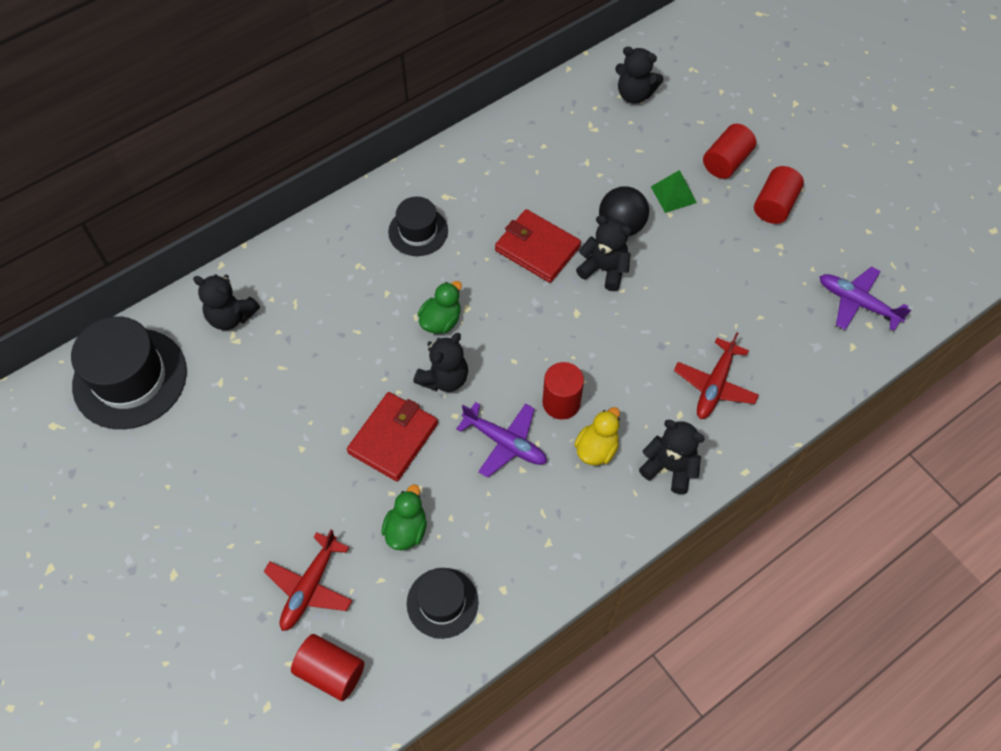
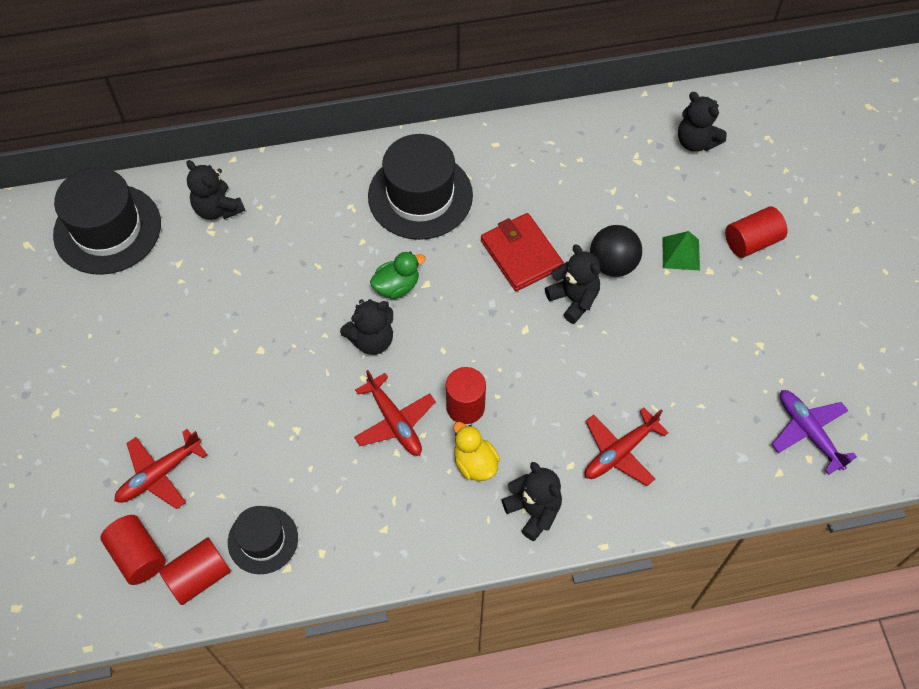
camera: 25 degrees right, 0 degrees up
red wallet [347,392,438,481] -> none
green duck [381,484,427,550] -> none
black hat [388,197,448,256] -> black hat [368,134,473,240], size x1.75
purple plane [456,402,547,478] -> red plane [354,370,436,456]
yellow duck [574,407,620,466] -> yellow duck turned 90 degrees counterclockwise [453,422,500,481]
red cylinder [754,166,804,224] -> red cylinder moved to [159,538,231,605]

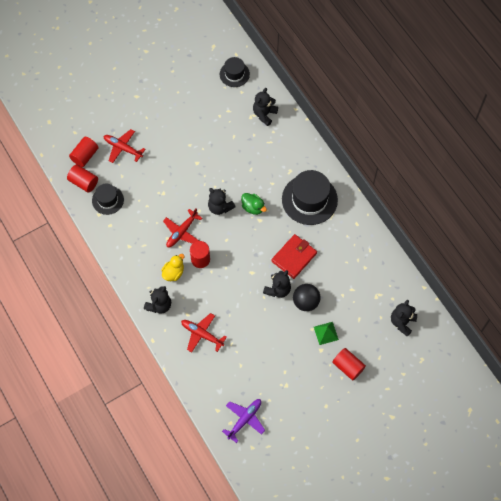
camera: 70 degrees right, 5 degrees up
black hat [53,167,161,275] -> black hat [220,57,250,87], size x0.57

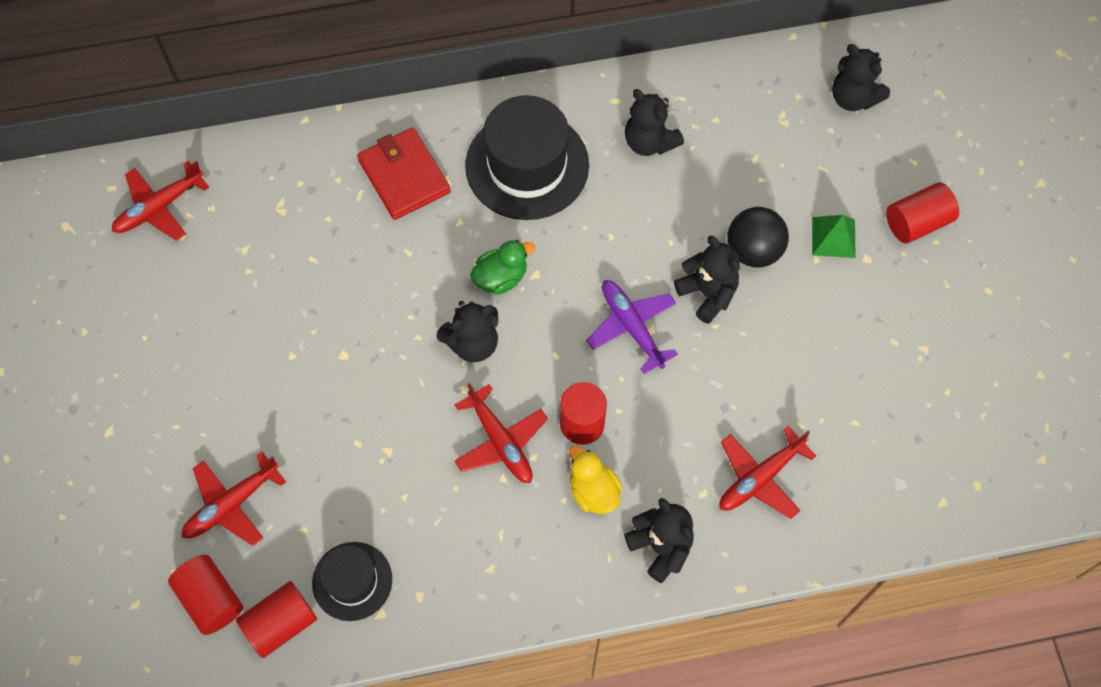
camera: 70 degrees left, 0 degrees up
black hat [220,57,250,87] -> red plane [112,161,209,241]
purple plane [222,399,265,443] -> purple plane moved to [586,280,678,374]
black teddy bear [253,88,278,126] -> black teddy bear moved to [625,89,684,156]
red wallet [272,234,317,279] -> red wallet moved to [357,127,450,220]

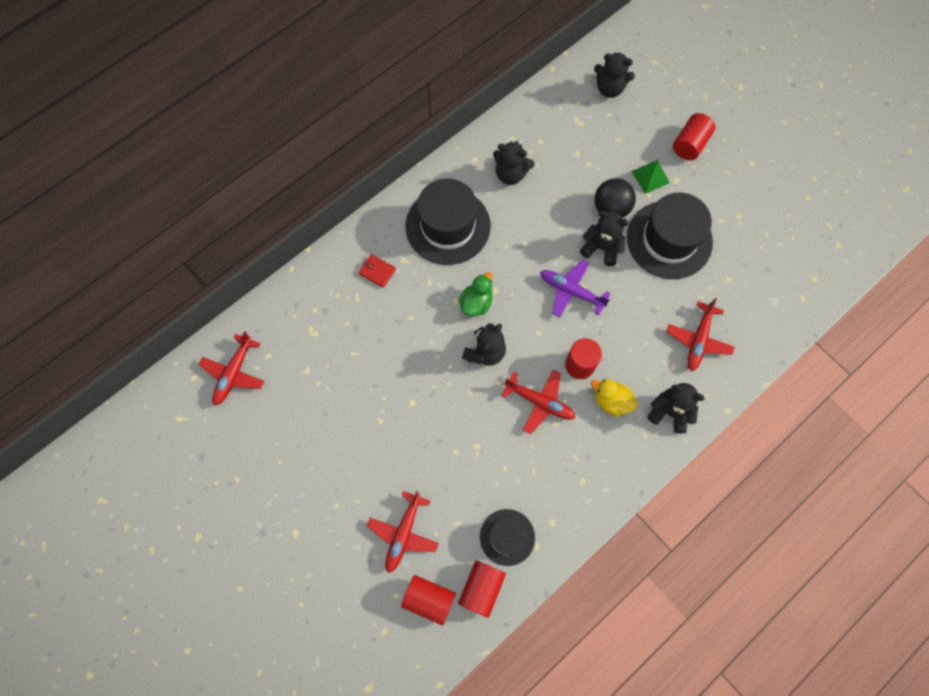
camera: 30 degrees left, 5 degrees up
red wallet [357,127,450,220] -> red wallet [358,254,396,288], size x0.53
none -> black hat [627,193,713,279]

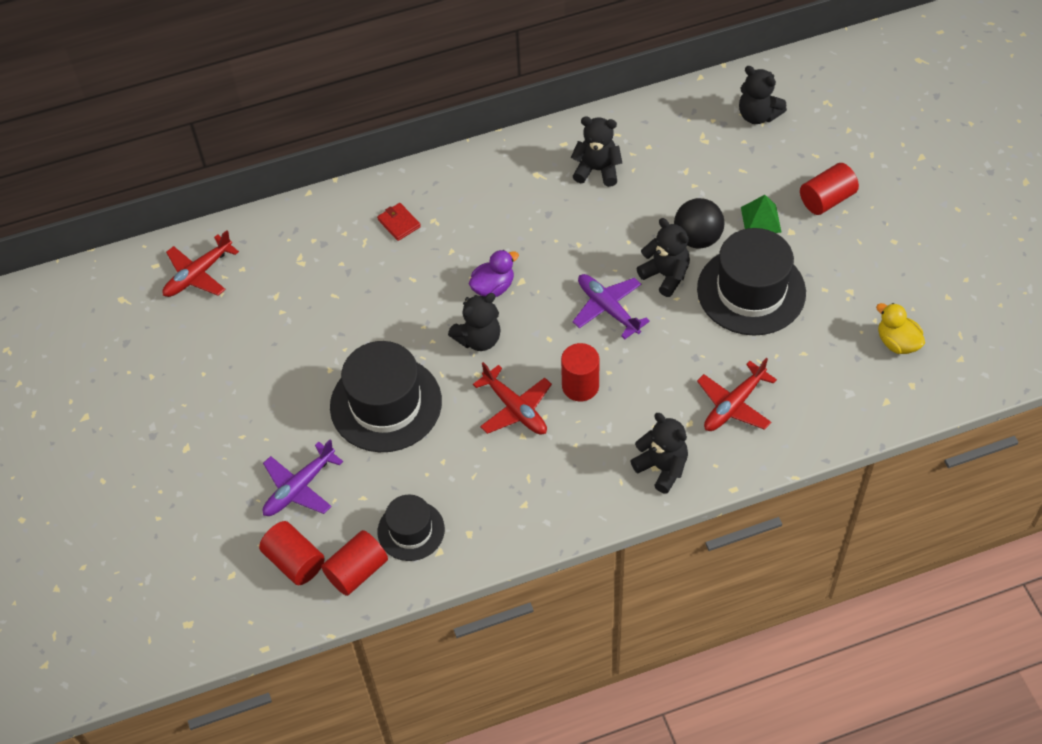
camera: 25 degrees right, 15 degrees down
red plane [367,491,439,573] -> purple plane [263,440,343,516]
black hat [405,179,491,265] -> black hat moved to [330,341,442,452]
green duck [459,272,493,317] -> purple duck [469,250,519,297]
black teddy bear [493,141,535,185] -> black teddy bear turned 150 degrees clockwise [571,117,622,187]
yellow duck [591,379,638,416] -> yellow duck moved to [876,303,925,354]

